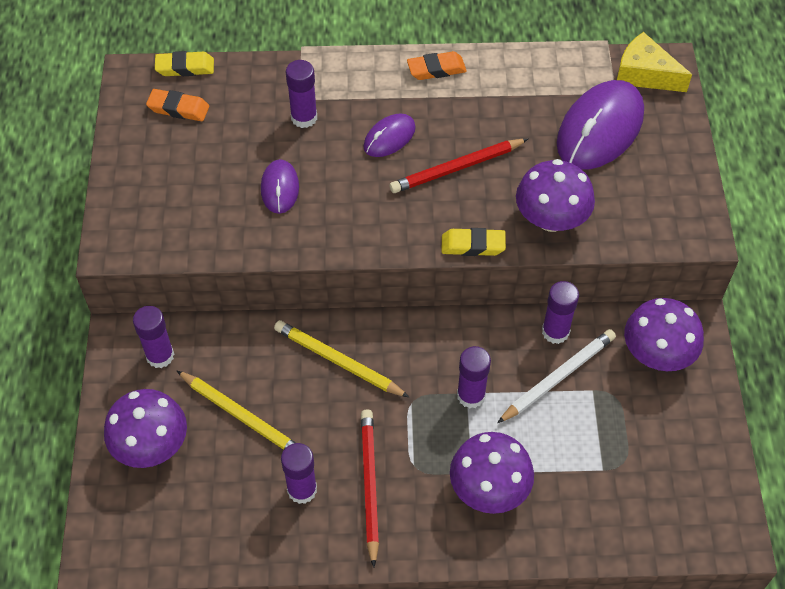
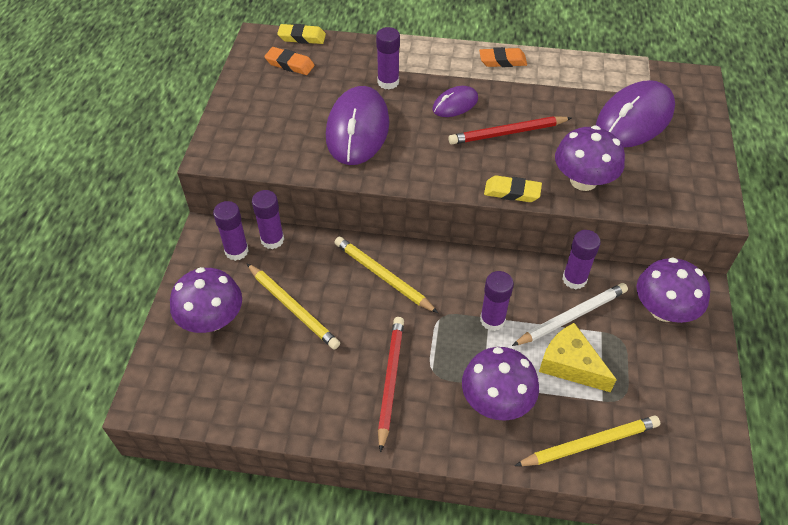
camera: 10 degrees right, 5 degrees down
purple mouse [261,159,299,214] -> purple mouse [326,86,389,165], size x1.93
purple glue stick [281,443,317,504] -> purple glue stick moved to [252,190,284,249]
yellow cheese [617,32,692,92] -> yellow cheese moved to [539,323,617,392]
none -> yellow pencil [514,415,660,466]

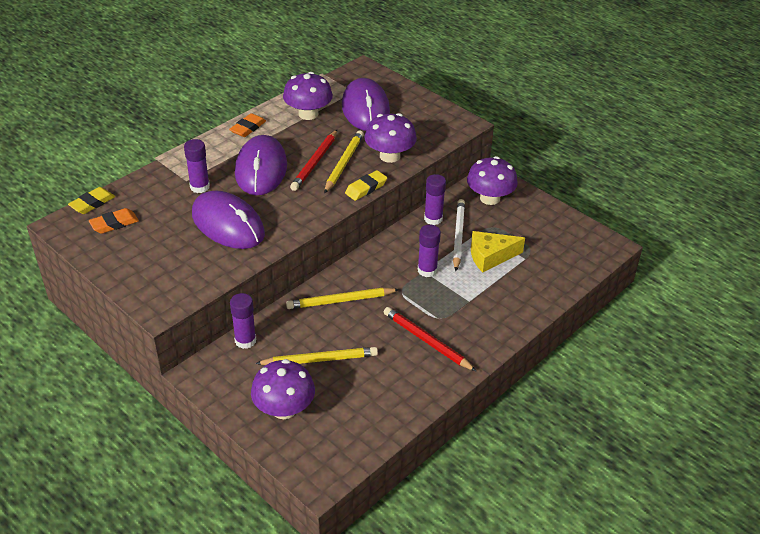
camera: 55 degrees left, 10 degrees down
purple glue stick [213,201,249,261] -> none
purple mouse [433,86,478,117] -> purple mouse [235,135,287,195], size x1.93
purple mushroom [462,347,539,421] -> purple mushroom moved to [283,72,333,120]
yellow pencil [514,415,660,466] -> yellow pencil moved to [324,130,364,194]

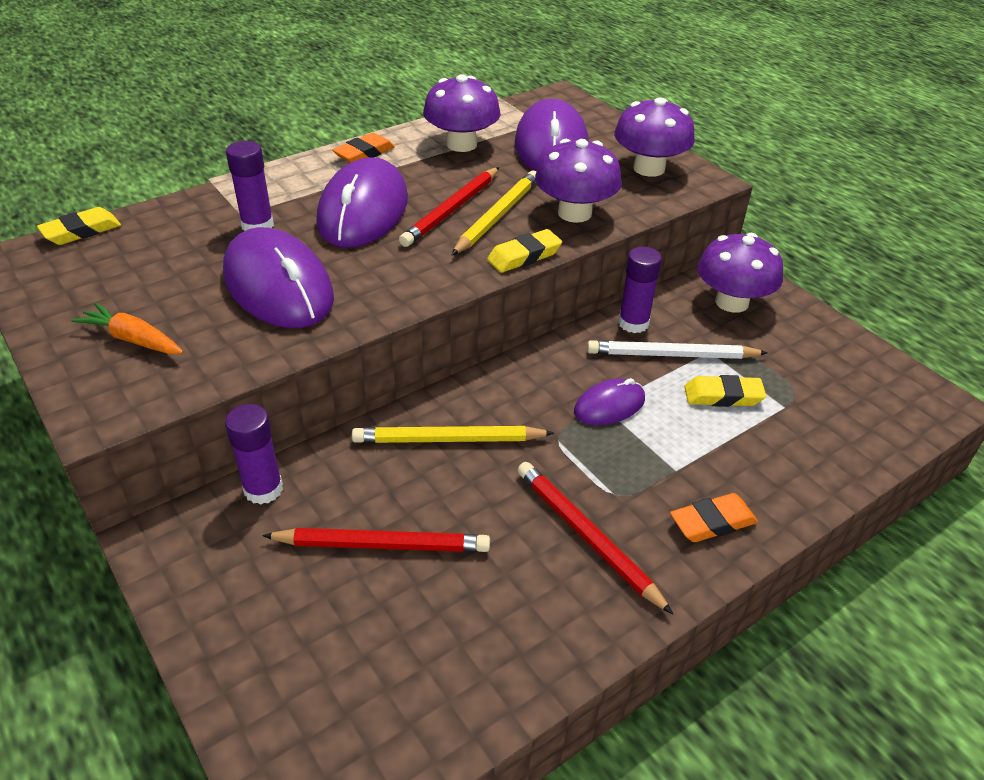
camera: 10 degrees right, 0 degrees up
orange eraser [89,208,139,234] -> orange eraser moved to [670,493,758,542]
purple mushroom [251,359,315,419] -> purple mushroom moved to [614,97,695,177]
yellow pencil [255,347,378,365] -> red pencil [262,528,490,552]
purple glue stick [418,225,441,277] -> purple mouse [574,378,645,425]
white pencil [453,199,465,271] -> white pencil turned 105 degrees counterclockwise [587,340,767,359]
yellow cheese [471,231,525,272] -> yellow eraser [684,375,766,407]
none -> orange carrot [71,303,183,354]

